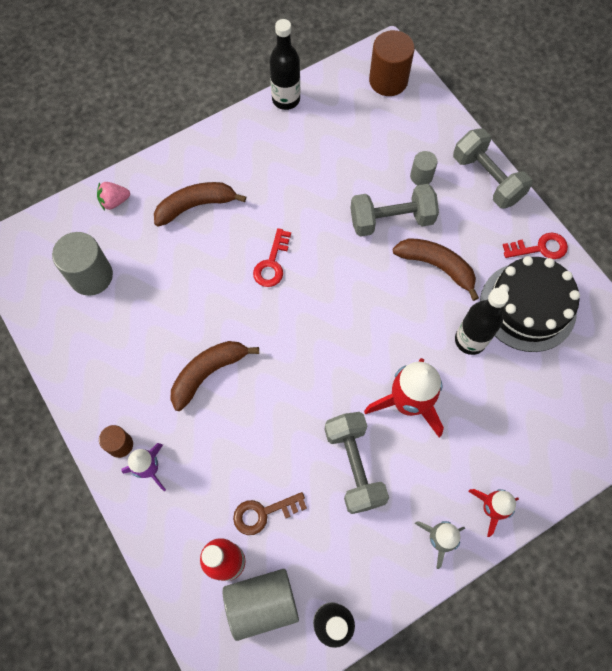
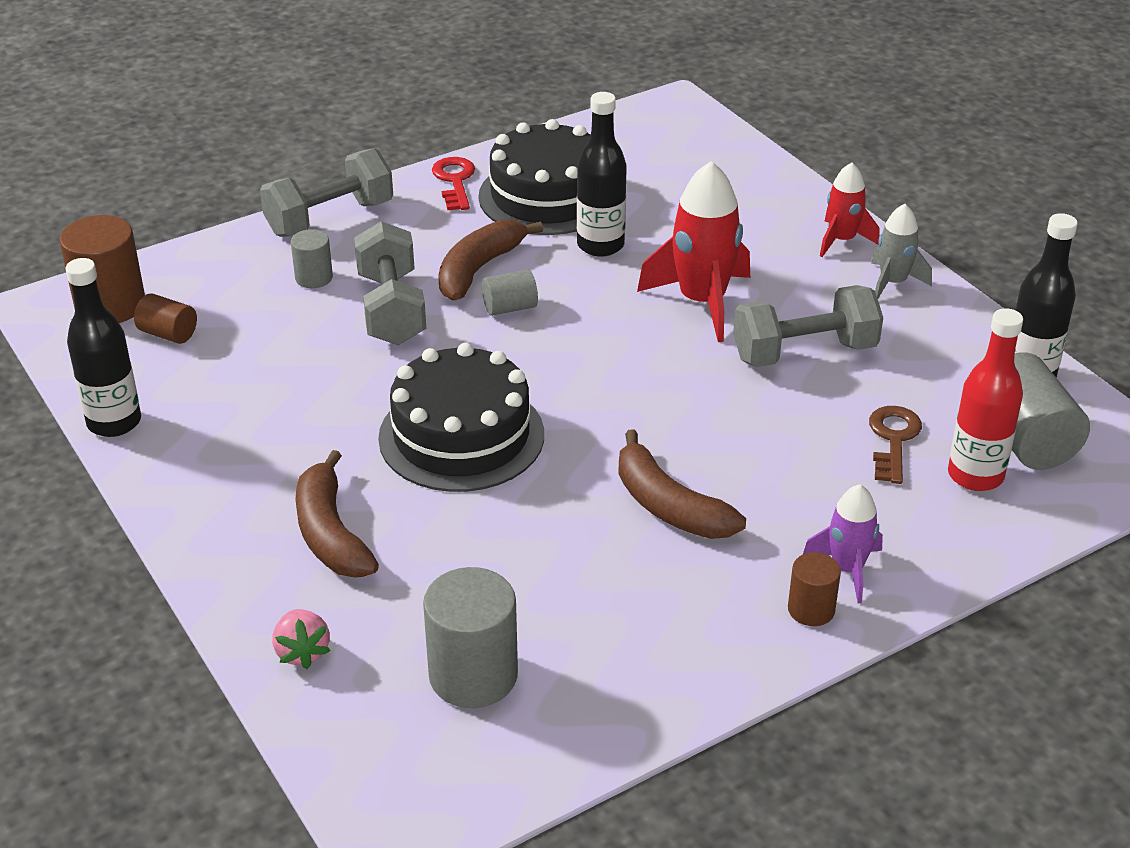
camera: 90 degrees left, 30 degrees down
brown key [233,492,307,535] -> brown key turned 150 degrees counterclockwise [869,406,922,484]
red key [253,228,291,287] -> black cake [378,343,544,492]
none -> brown cylinder [134,293,197,344]
none -> grey cylinder [482,269,538,316]

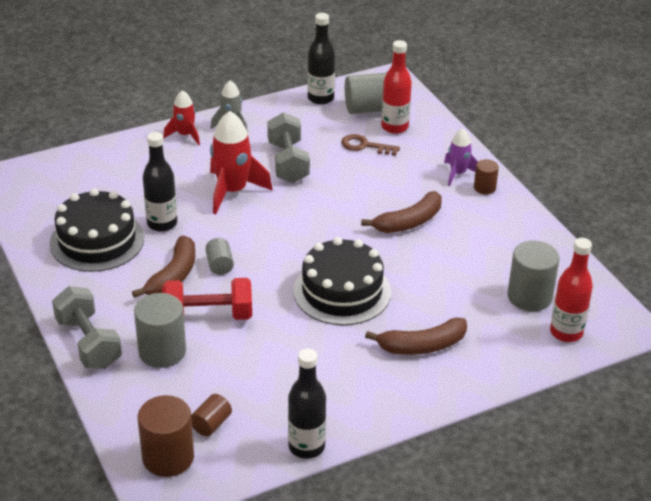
camera: 85 degrees left, 0 degrees up
pink strawberry [272,609,330,669] -> none
grey cylinder [291,229,333,288] -> grey cylinder [134,293,186,368], size x1.81
grey dumbbell [354,221,426,345] -> red dumbbell [162,278,252,320]
red key [432,157,475,210] -> none
brown banana [438,219,543,300] -> brown banana turned 105 degrees counterclockwise [132,236,195,298]
none -> red bottle [550,238,593,342]

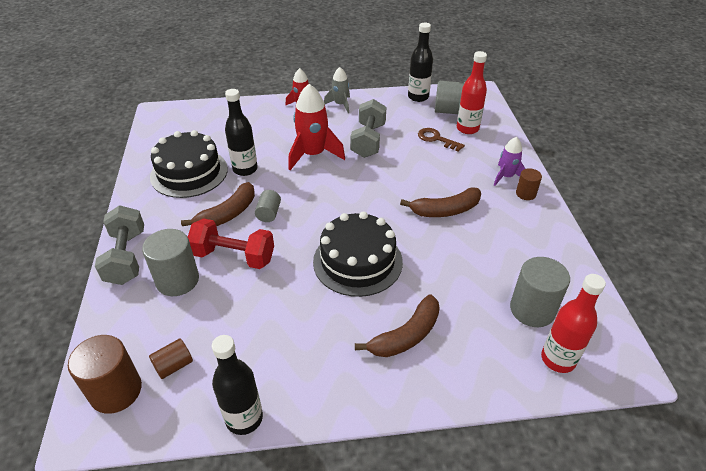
camera: 20 degrees right, 5 degrees up
brown banana [365,318,467,355] -> brown banana turned 45 degrees counterclockwise [355,294,440,357]

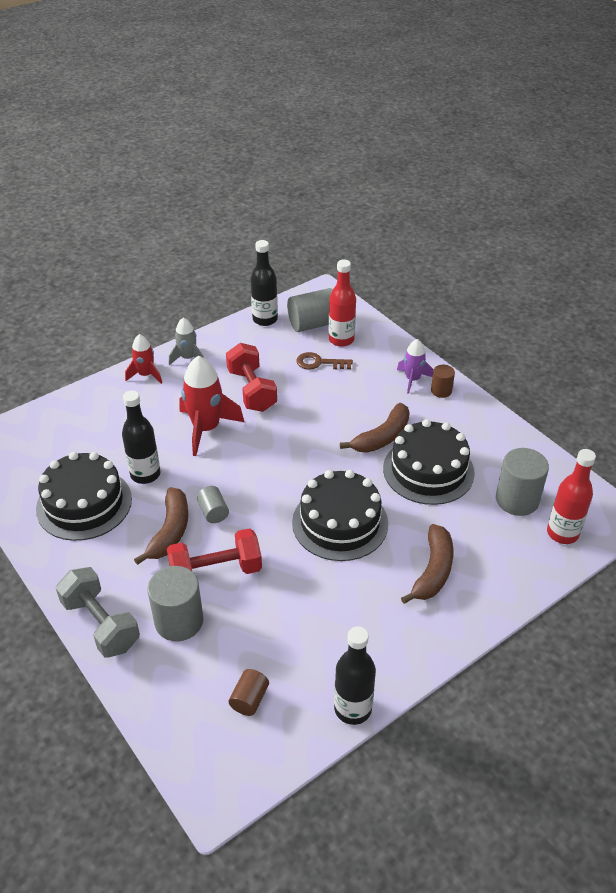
camera: 30 degrees left, 0 degrees up
brown cylinder [68,335,142,414] -> none
grey dumbbell [350,99,386,158] -> red dumbbell [226,343,277,412]
none -> black cake [383,419,475,505]

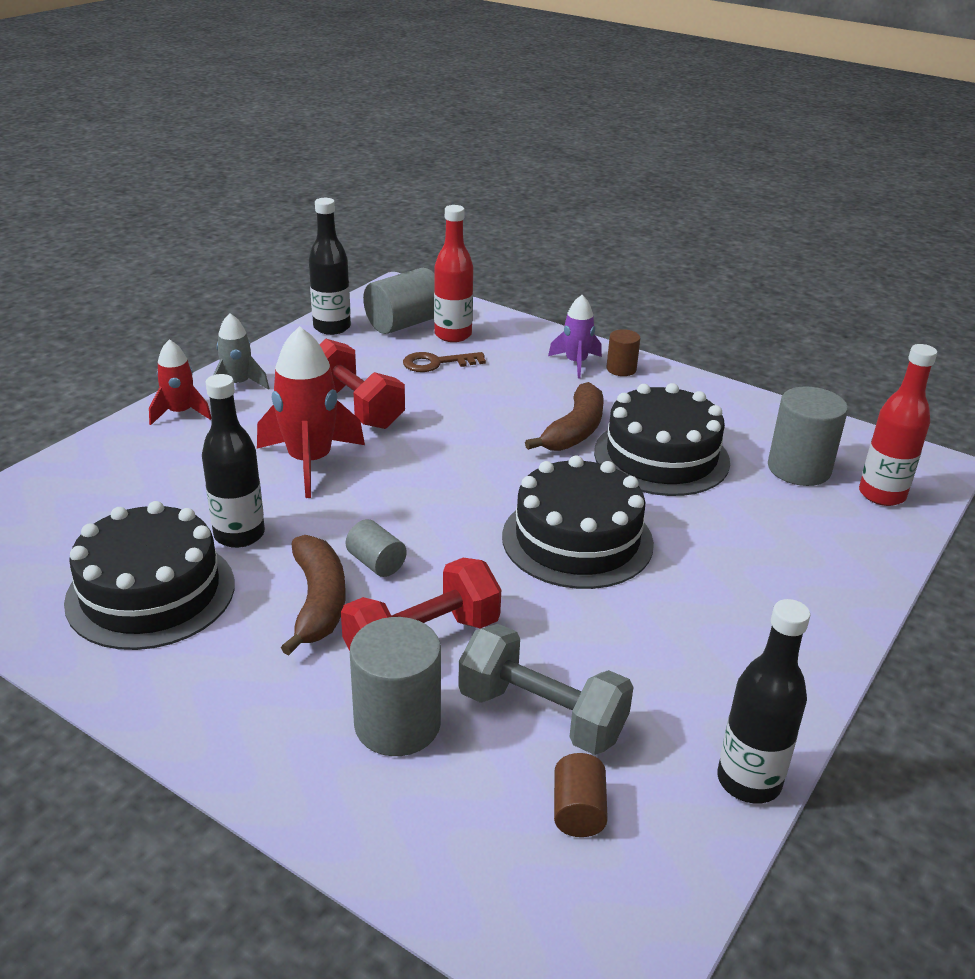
camera: 20 degrees left, 10 degrees down
grey dumbbell [56,567,140,658] -> grey dumbbell moved to [458,624,634,755]
brown banana [401,524,453,604] -> none

